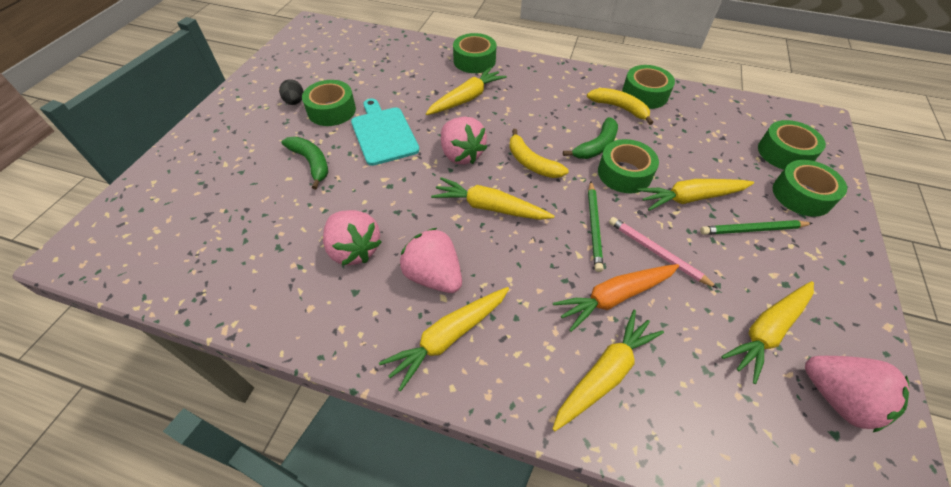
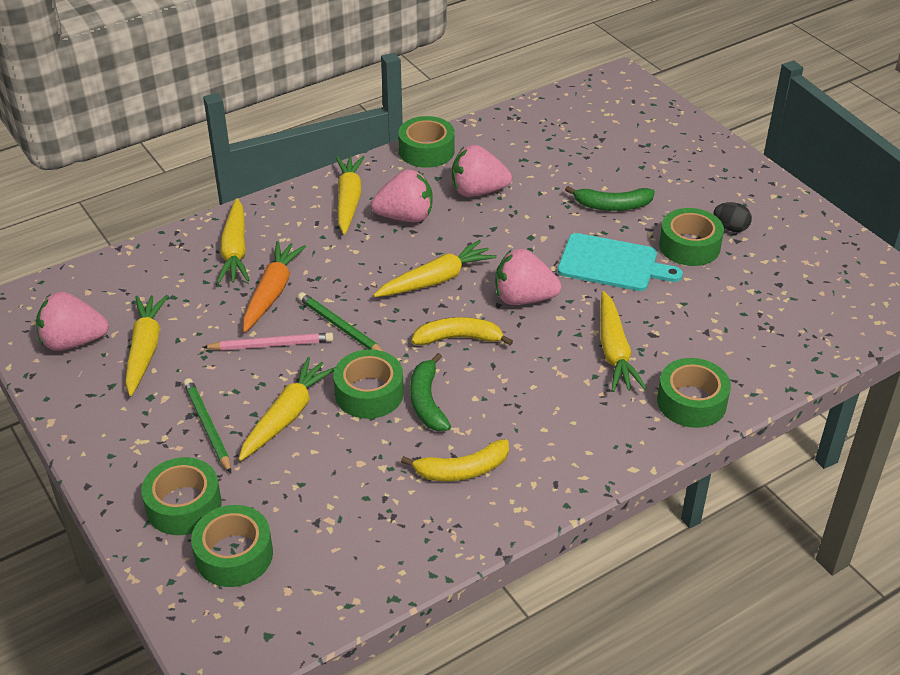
camera: 130 degrees right, 10 degrees down
green tape [622,65,675,109] -> green tape moved to [398,116,455,168]
green pencil [700,220,813,235] -> green pencil turned 60 degrees counterclockwise [184,378,231,473]

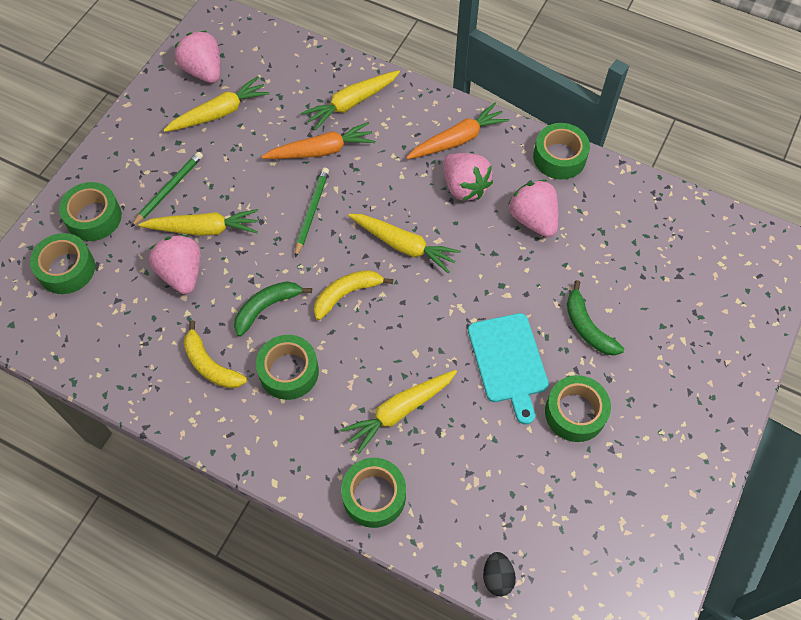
camera: 60 degrees right, 20 degrees up
pink pencil [203,333,333,350] -> none
green tape [333,349,404,419] -> green tape moved to [256,335,319,400]
yellow carrot [336,156,365,235] -> orange carrot [406,103,509,159]
yellow banana [412,317,513,345] -> yellow banana turned 90 degrees counterclockwise [314,270,393,320]
pink strawberry [495,249,561,305] -> pink strawberry moved to [149,235,200,294]
black egg [714,202,752,232] -> black egg moved to [483,552,516,596]

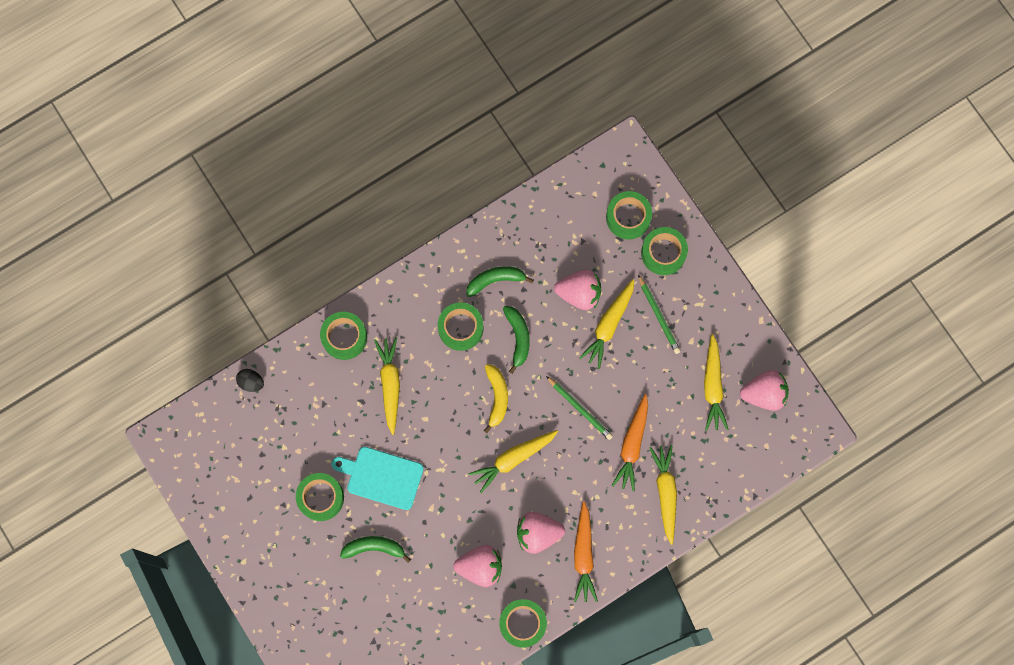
camera: 120 degrees right, 15 degrees up
yellow banana [184,320,247,388] -> green banana [467,266,534,297]

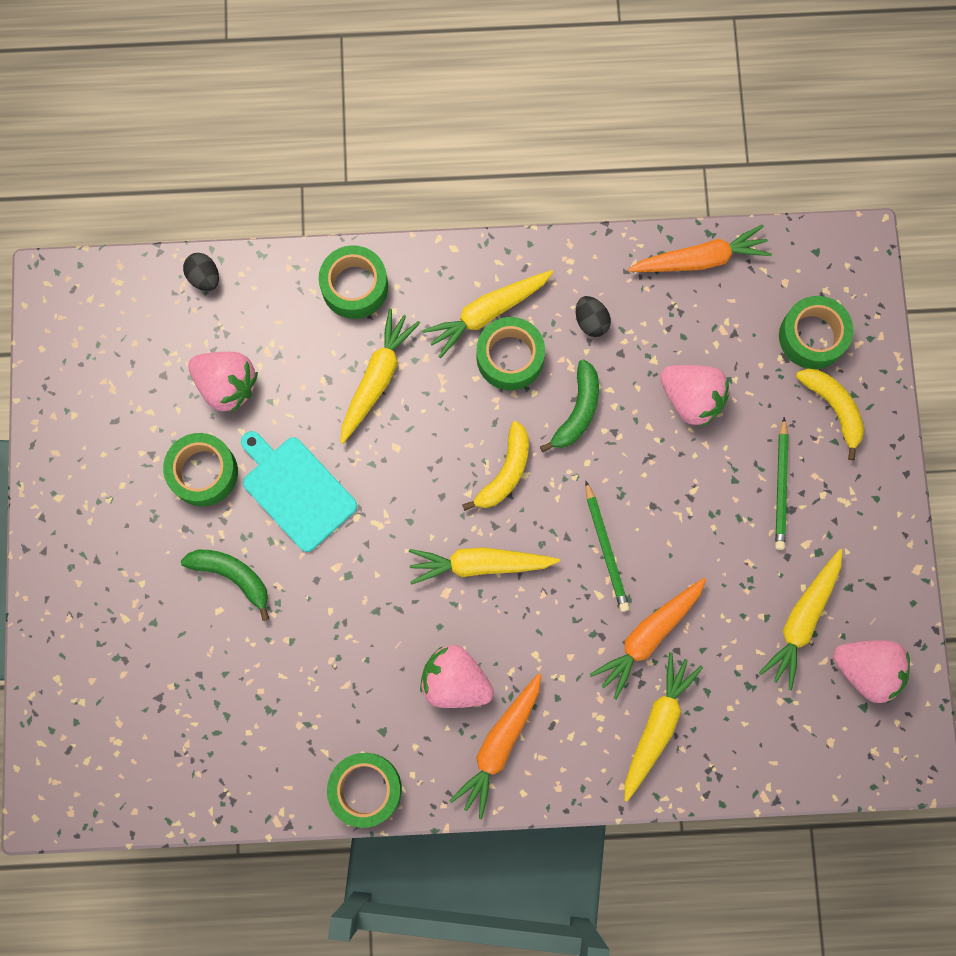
camera: 30 degrees right, 0 degrees up
pink strawberry [453,545,502,587] -> pink strawberry moved to [188,352,258,413]
green banana [467,266,534,297] -> black egg [576,296,611,337]
yellow carrot [579,279,634,368] -> yellow carrot moved to [422,270,553,358]
green tape [641,227,688,275] -> yellow banana [796,369,864,460]
none -> orange carrot [628,225,772,272]

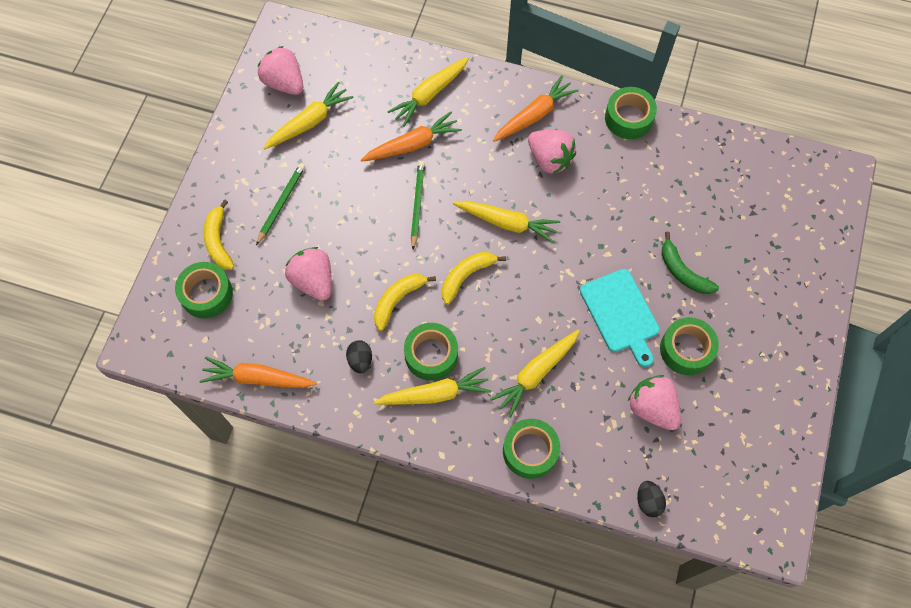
camera: 160 degrees left, 10 degrees down
green banana [540,359,599,452] -> yellow banana [374,274,436,331]

